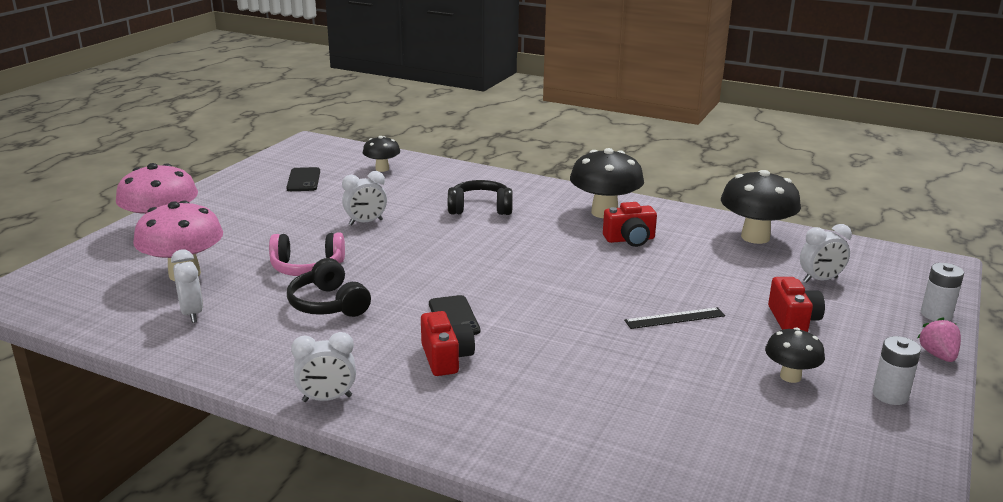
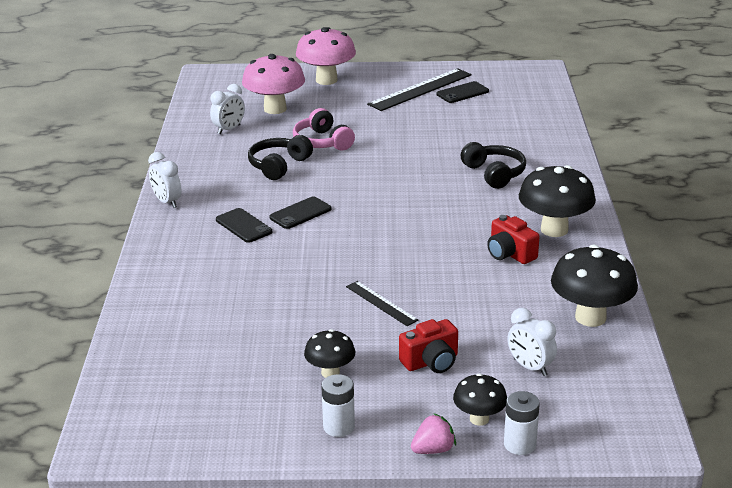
camera: 65 degrees right, 5 degrees up
white clock [342,171,387,226] -> none
black mushroom [363,136,400,172] -> black mushroom moved to [453,373,507,426]
red camera [421,311,475,376] -> black phone [216,208,273,243]
none -> black ruler [367,68,472,111]

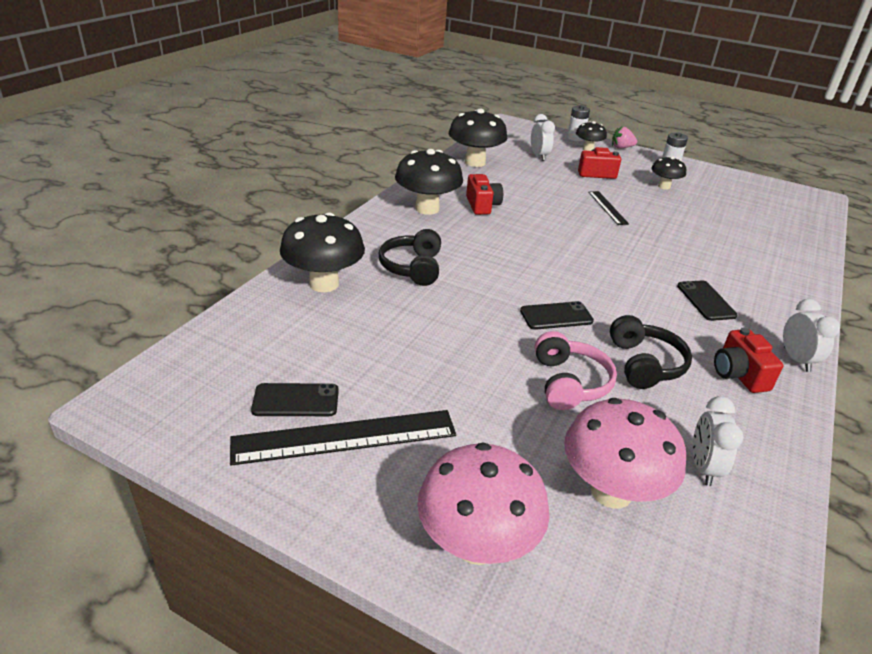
camera: 155 degrees left, 5 degrees up
white clock [210,84,245,134] -> white clock turned 60 degrees counterclockwise [693,396,743,486]
black headphones [248,135,313,180] -> black headphones turned 60 degrees counterclockwise [610,315,692,389]
black phone [269,197,332,229] -> black phone moved to [520,301,594,330]
none -> black mushroom [280,212,365,292]
none -> red camera [714,328,783,393]

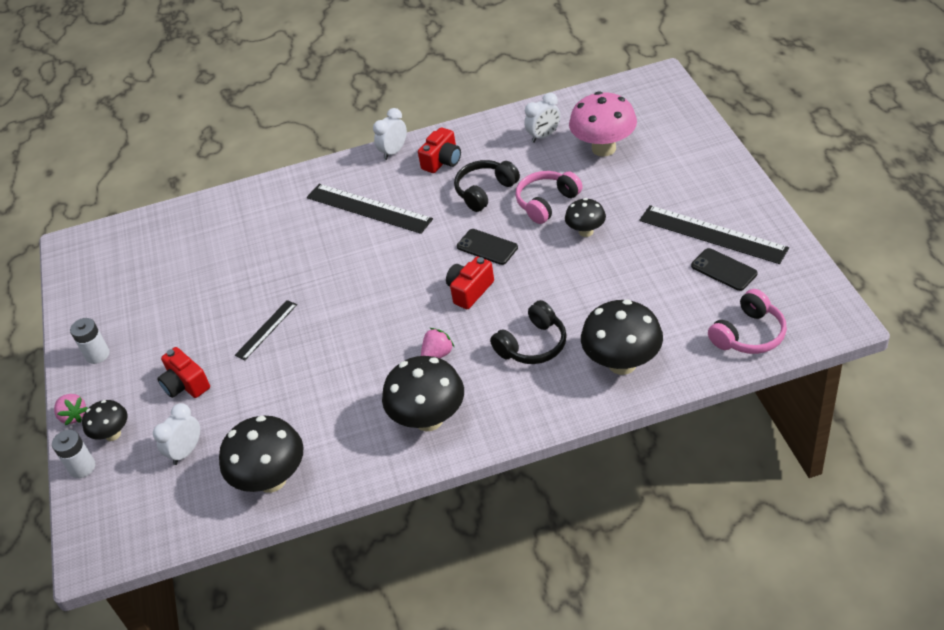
camera: 125 degrees left, 10 degrees up
pink mushroom [417,442,550,565] -> none
red camera [466,174,503,215] -> red camera moved to [446,256,494,309]
black mushroom [651,156,686,190] -> black mushroom moved to [565,198,606,237]
black phone [677,280,738,321] -> black ruler [307,184,433,234]
none -> pink strawberry [421,328,454,358]
none -> pink headphones [708,289,787,354]

